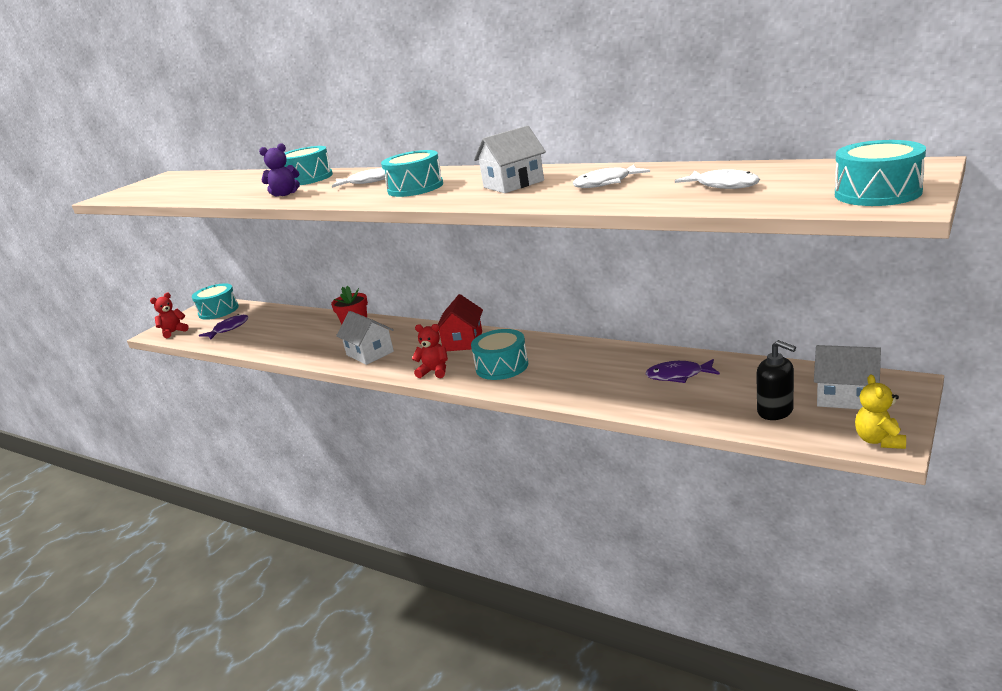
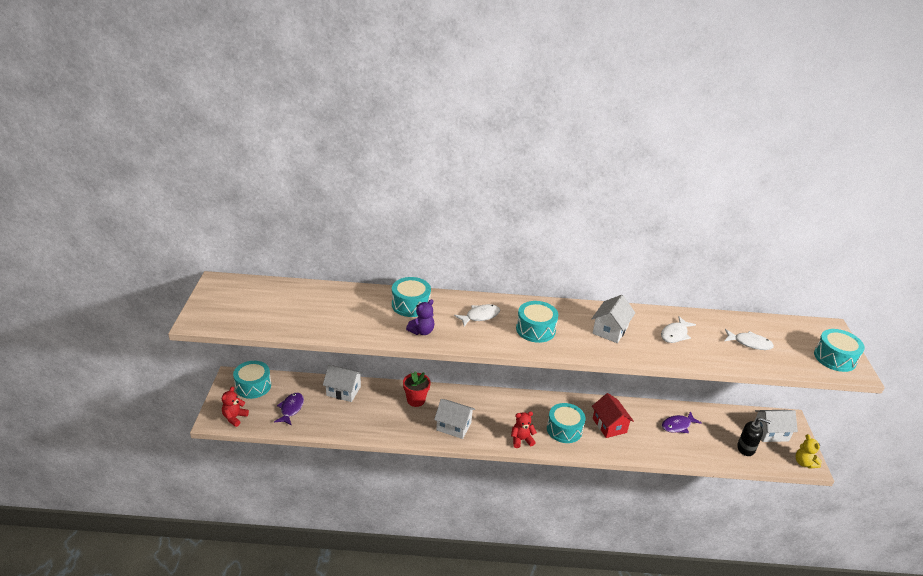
camera: 35 degrees left, 10 degrees up
red house [437,294,483,351] -> red house moved to [592,393,634,438]
none -> white house [323,365,363,402]

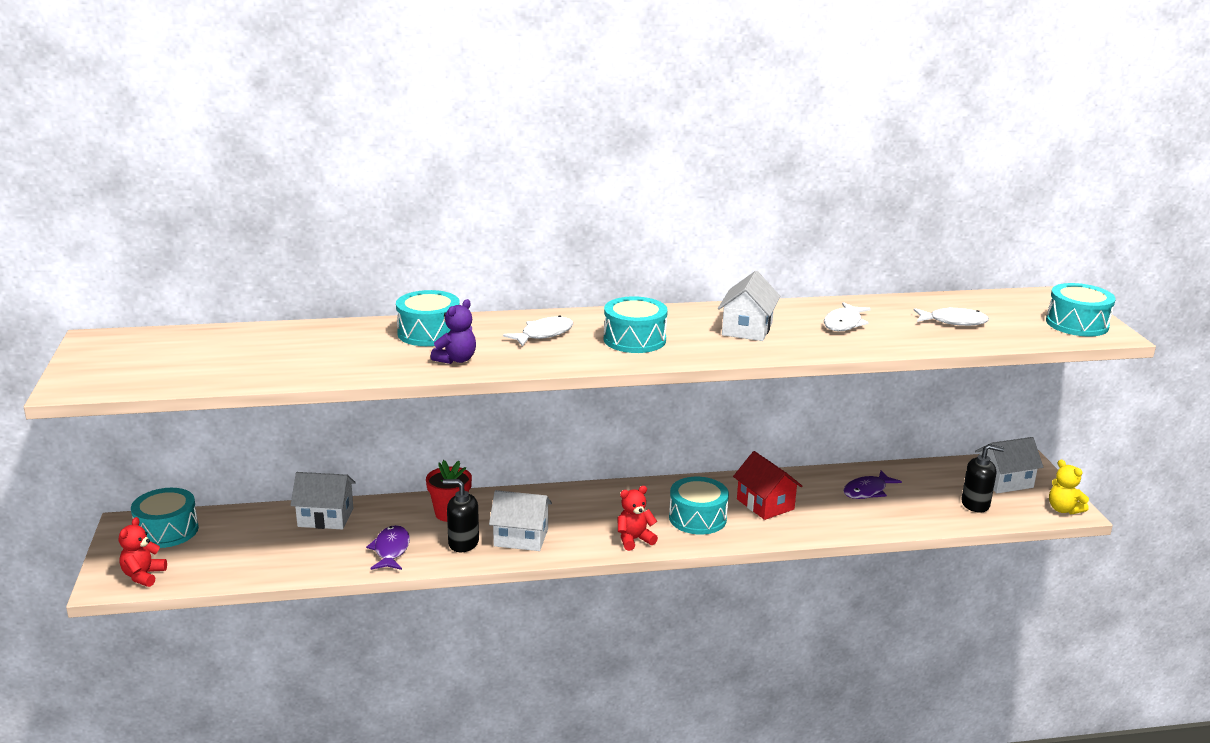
camera: 10 degrees left, 10 degrees down
purple fish [274,393,304,426] -> purple fish moved to [366,525,410,570]
none -> black soap dispenser [443,479,479,552]

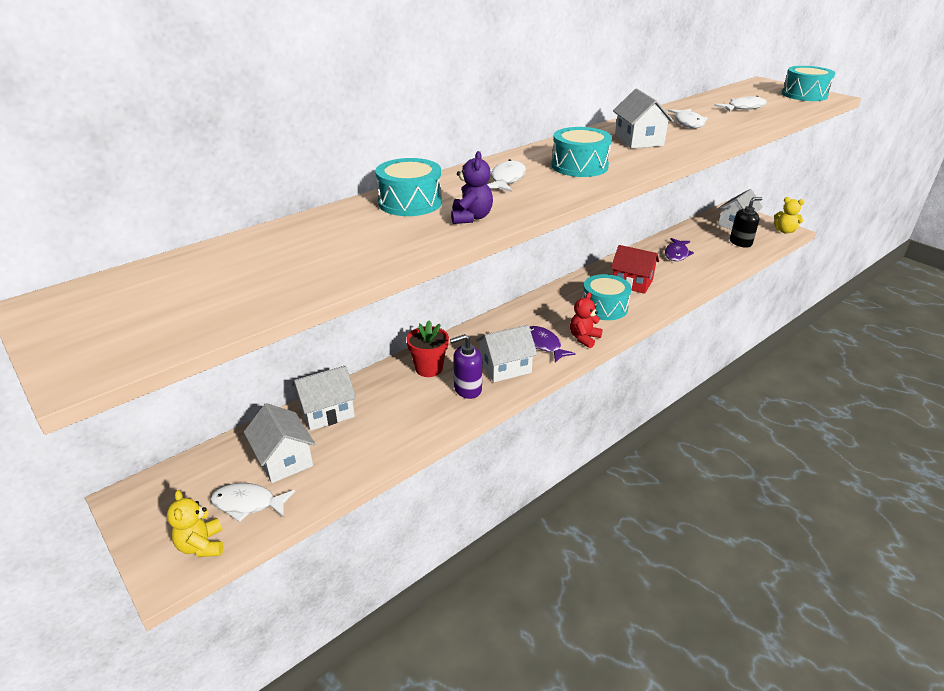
camera: 30 degrees left, 10 degrees up
red teddy bear [119,517,167,587] -> yellow teddy bear [167,490,223,557]
turquoise drum [131,488,199,548] -> none
purple fish [366,525,410,570] -> purple fish moved to [529,326,576,363]
black soap dispenser [443,479,479,552] -> purple soap dispenser [450,334,482,399]
none -> white fish [210,483,295,522]
none -> white house [244,403,315,483]

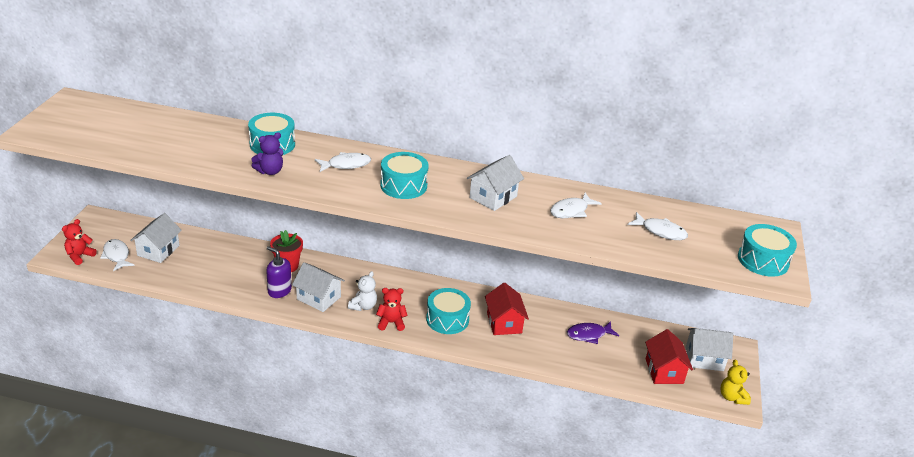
camera: 50 degrees right, 0 degrees up
yellow teddy bear [167,490,223,557] -> red teddy bear [62,219,97,265]
white house [292,366,356,431] -> none
purple fish [529,326,576,363] -> white teddy bear [348,271,377,311]
black soap dispenser [730,197,763,248] -> red house [645,329,693,384]

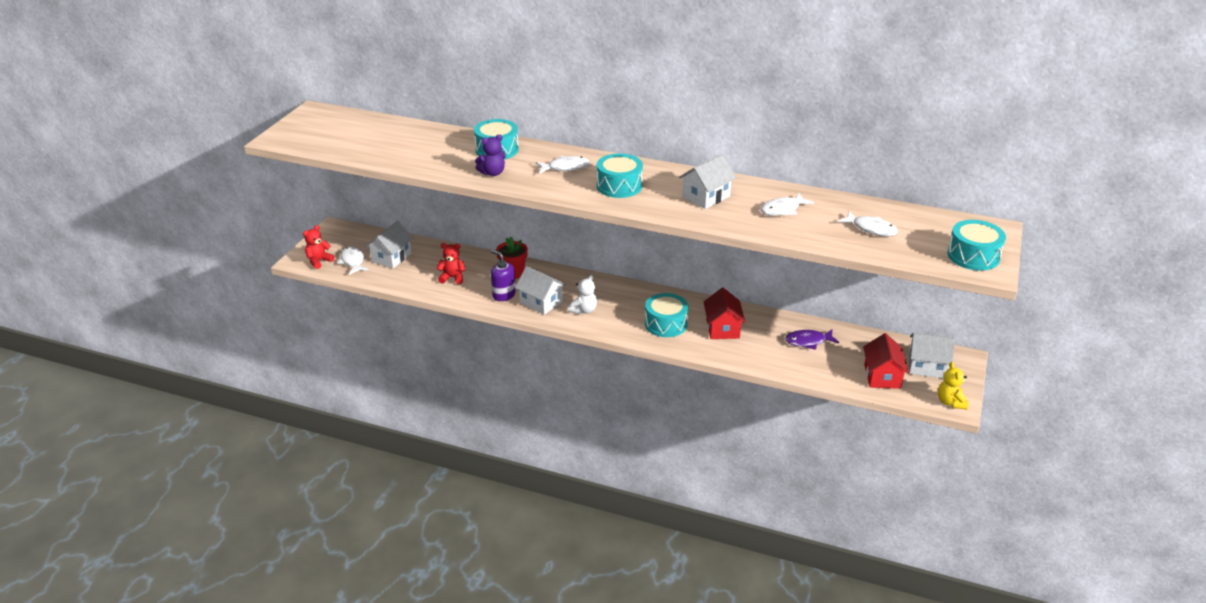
camera: 10 degrees right, 0 degrees up
red teddy bear [376,288,408,331] -> red teddy bear moved to [436,243,465,284]

